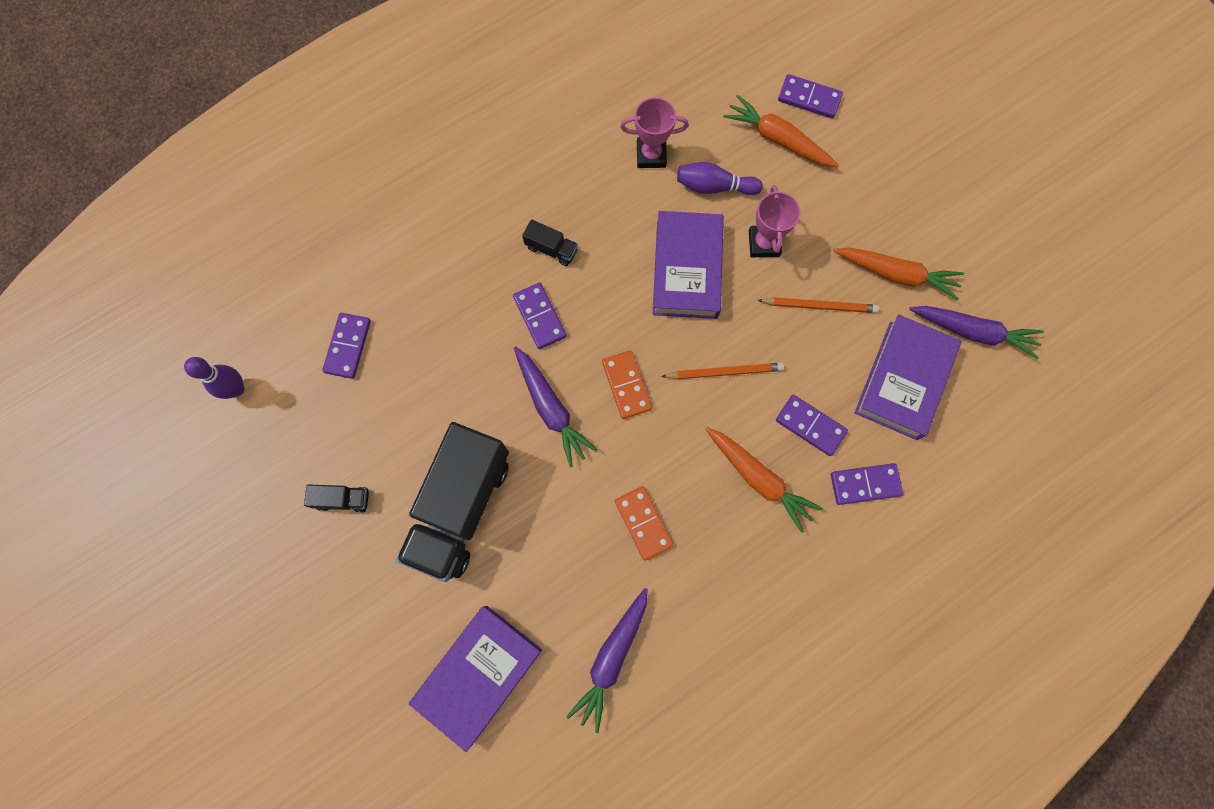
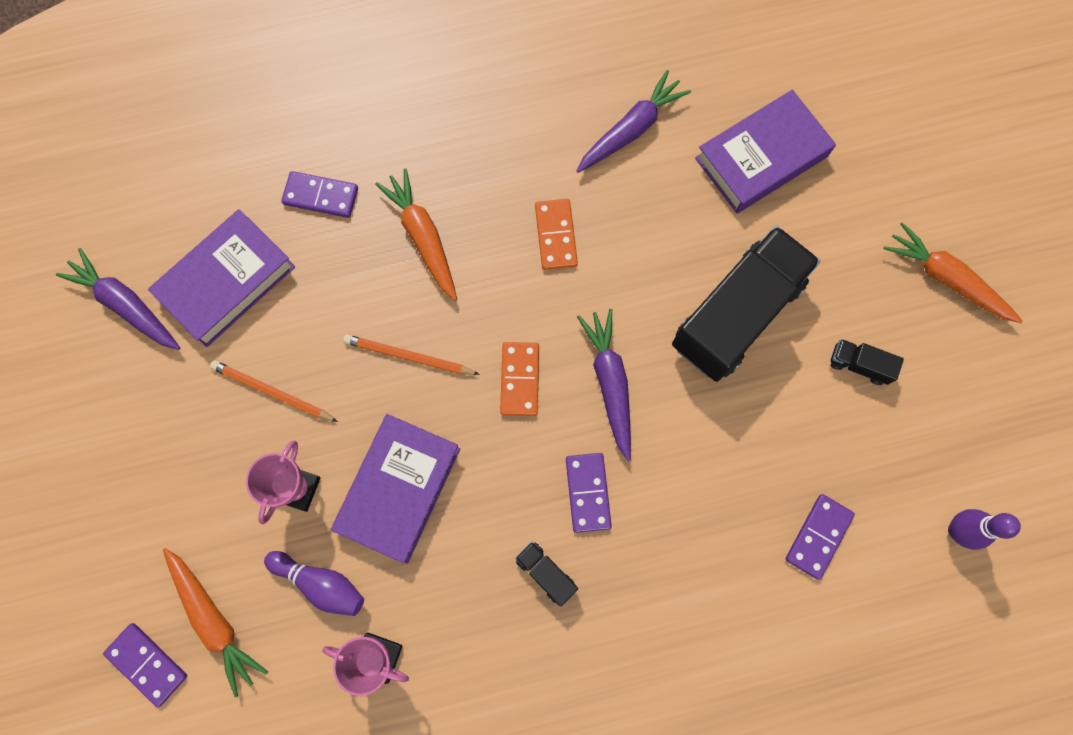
camera: 160 degrees left, 0 degrees up
purple domino [776,395,848,456] -> none
orange carrot [833,247,964,300] -> orange carrot moved to [883,222,1023,323]

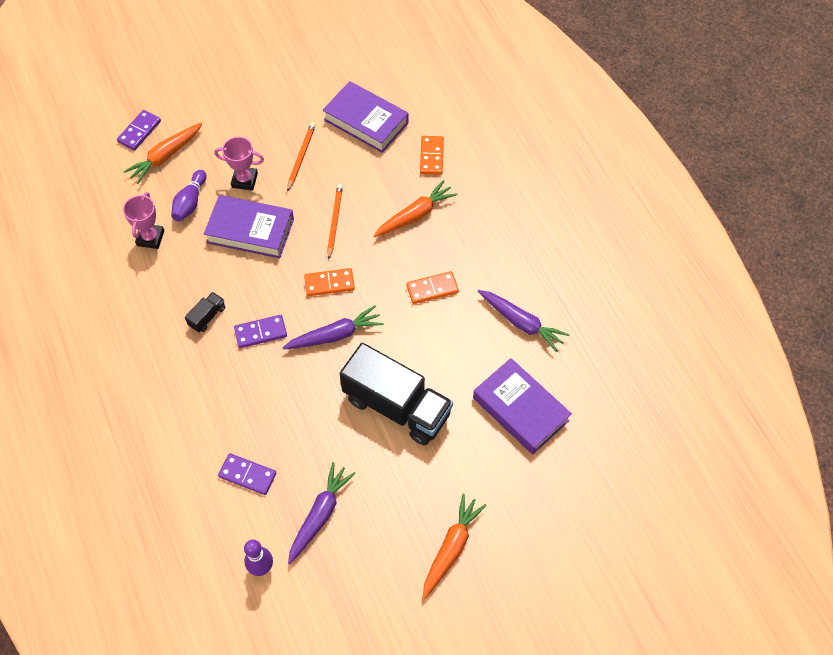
camera: 80 degrees right, 15 degrees down
purple carrot [56,248,180,350] -> purple carrot moved to [288,462,356,565]
purple domino [281,171,358,218] -> orange domino [420,136,444,175]
black truck [830,339,904,385] -> none

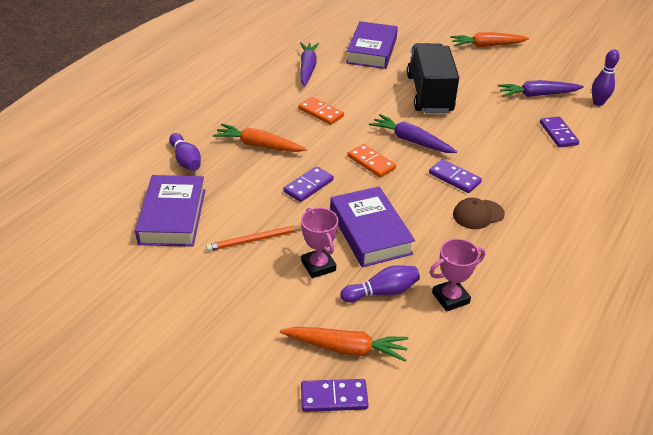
camera: 125 degrees left, 20 degrees down
black truck [185,292,225,332] -> brown cap [453,198,505,229]
orange pencil [327,184,343,259] -> purple domino [283,166,334,202]
orange domino [420,136,444,175] -> purple bowling pin [169,133,201,171]

